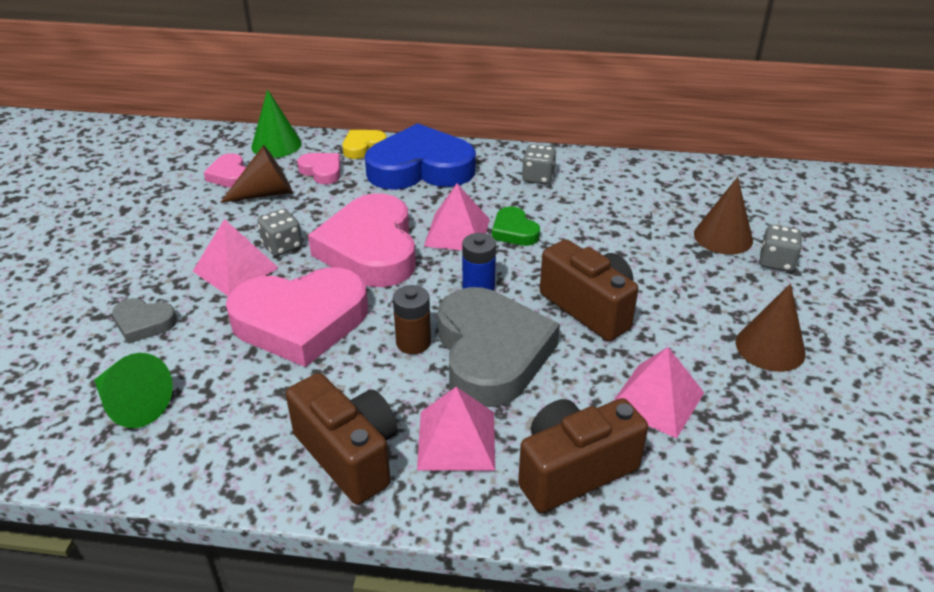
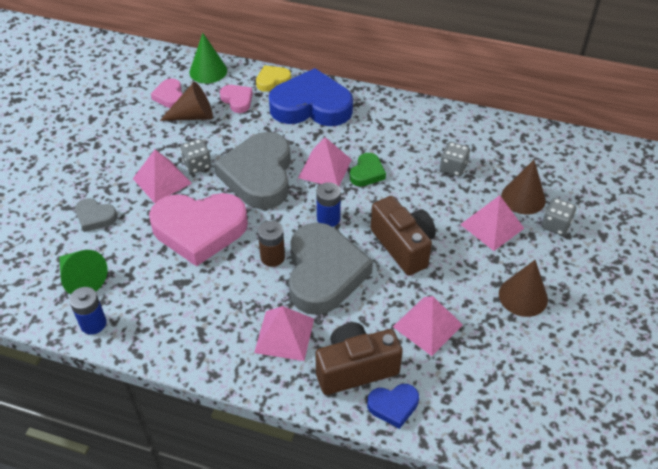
camera: 10 degrees right, 10 degrees up
brown camera [286,373,397,505] -> none
pink heart [308,193,416,287] -> grey heart [214,132,291,209]
green heart [492,207,540,246] -> green heart turned 135 degrees counterclockwise [350,153,386,187]
grey dice [522,144,557,184] -> grey dice moved to [440,142,470,177]
none -> blue battery [69,287,107,335]
none -> blue heart [367,384,419,429]
none -> pink pyramid [460,195,525,251]

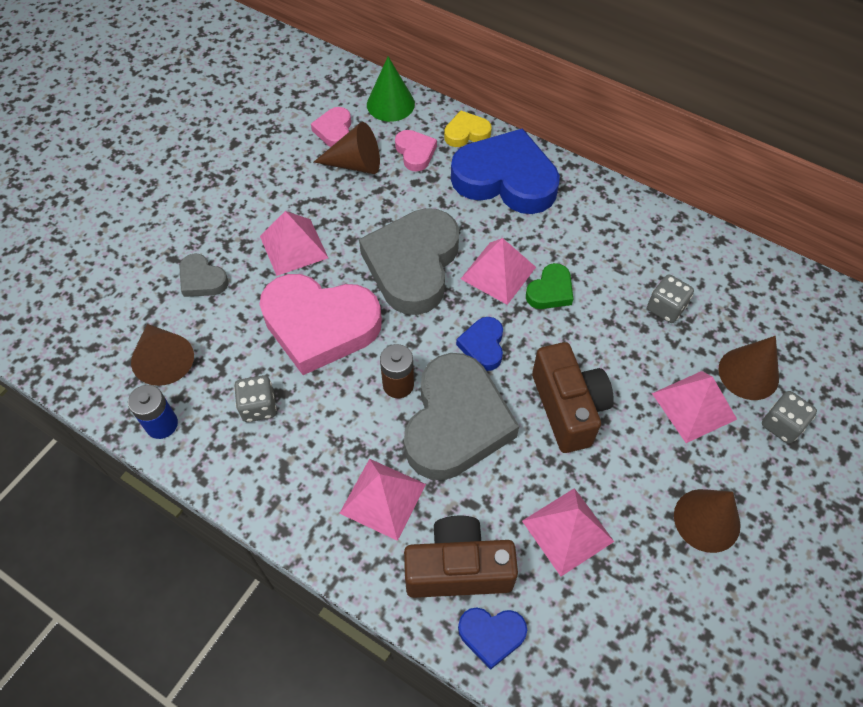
camera: 15 degrees right, 10 degrees up
green cone [59,250,108,294] -> brown cone [131,324,194,386]
grey dice [180,139,211,174] -> grey dice moved to [234,375,277,422]
blue battery [316,182,341,227] -> blue heart [456,317,503,371]

